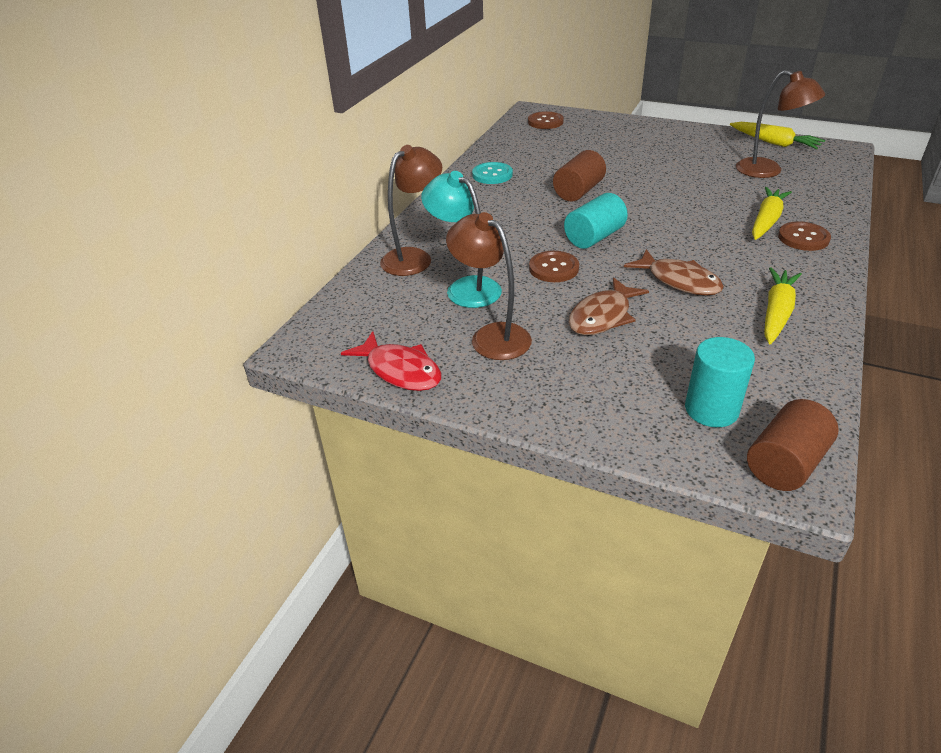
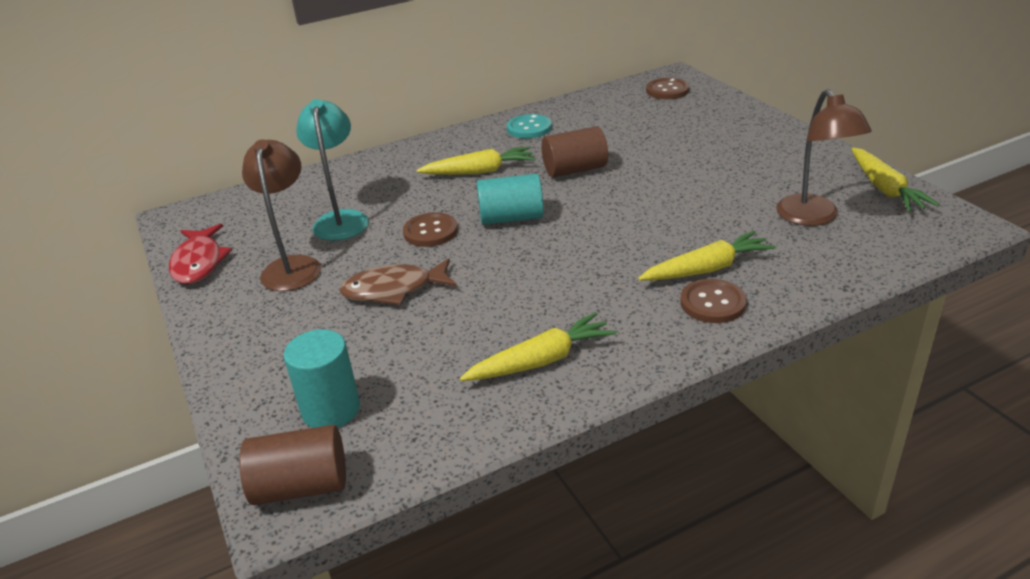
camera: 40 degrees right, 5 degrees down
brown lamp [380,145,442,276] -> none
brown fish [624,249,724,295] -> none
none -> yellow carrot [417,147,536,175]

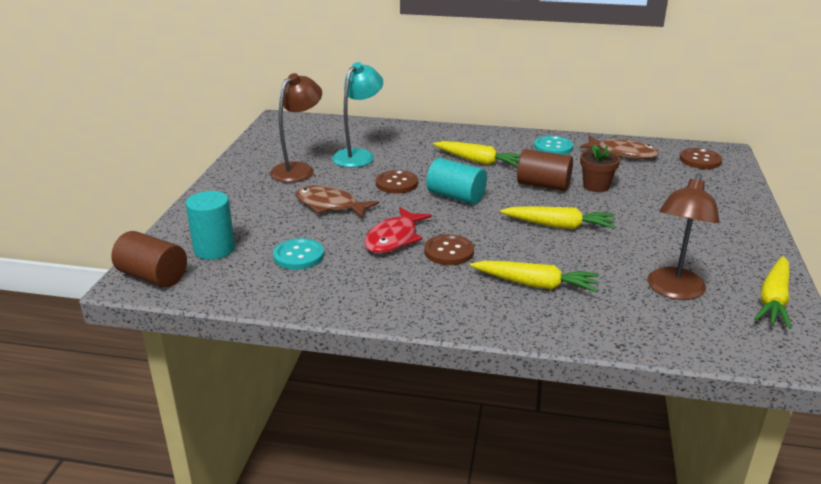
camera: 35 degrees right, 5 degrees down
red fish [169,224,232,284] -> red fish moved to [364,207,432,254]
yellow carrot [460,312,616,381] -> yellow carrot moved to [500,206,615,229]
brown button [681,279,747,323] -> brown button moved to [424,234,474,265]
none -> turquoise button [273,238,324,270]
none -> brown fish [580,136,659,159]
none -> brown flower pot [580,144,620,192]

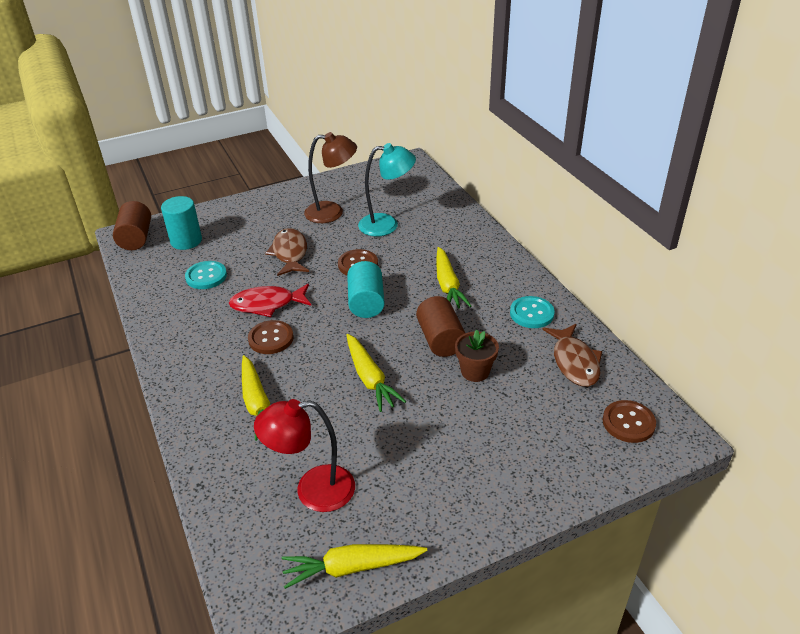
camera: 55 degrees right, 10 degrees up
brown lamp [647,173,720,300] -> red lamp [254,399,355,512]

